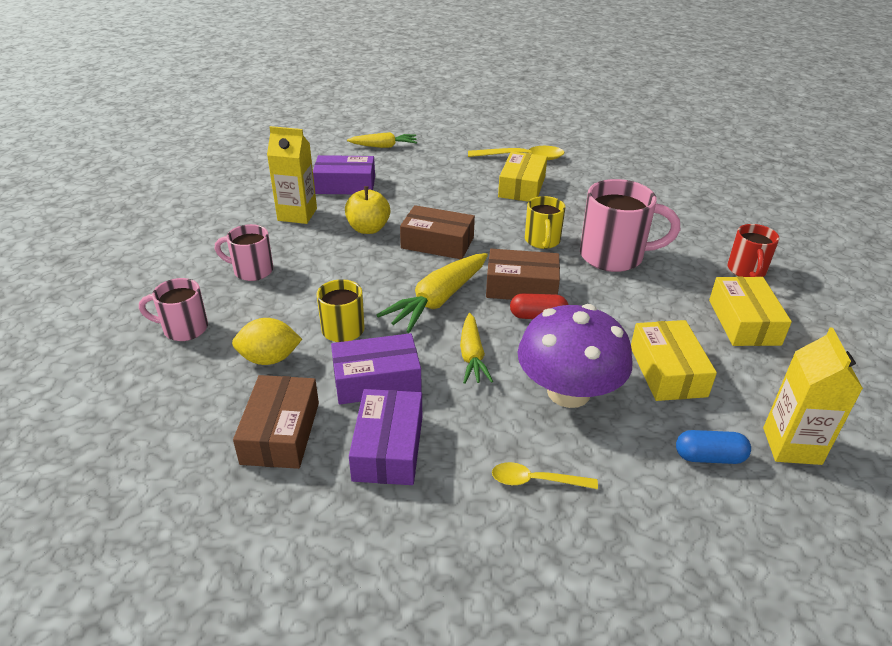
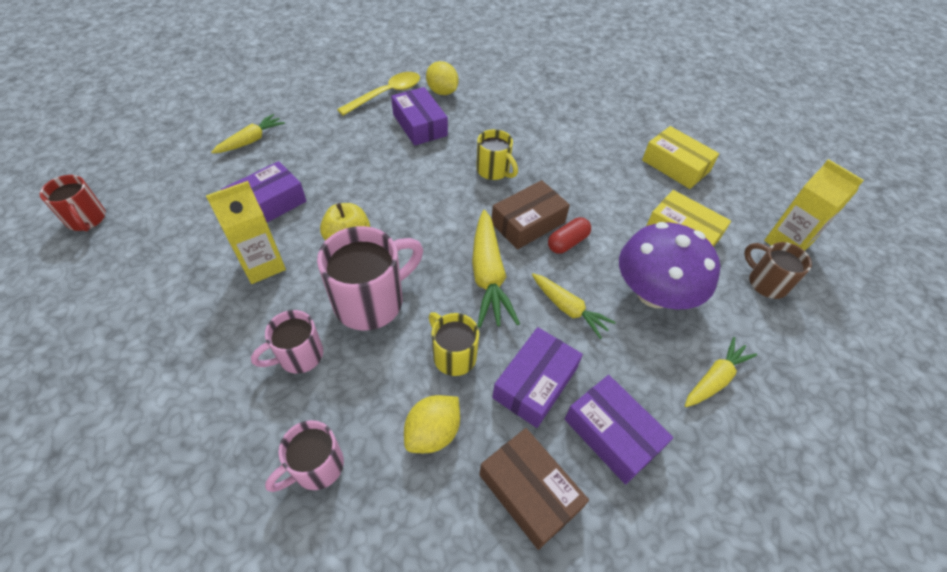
camera: 45 degrees left, 15 degrees up
brown box [400,205,475,259] -> none
yellow spoon [492,462,598,489] -> yellow carrot [685,337,757,407]
yellow box [498,151,547,202] -> purple box [391,87,448,146]
pink mug [580,179,680,272] -> pink mug moved to [317,226,423,331]
blue capsule [676,430,751,464] -> brown mug [744,242,812,299]
red mug [727,224,780,277] -> red mug moved to [40,175,106,231]
none -> yellow lemon [426,61,459,95]

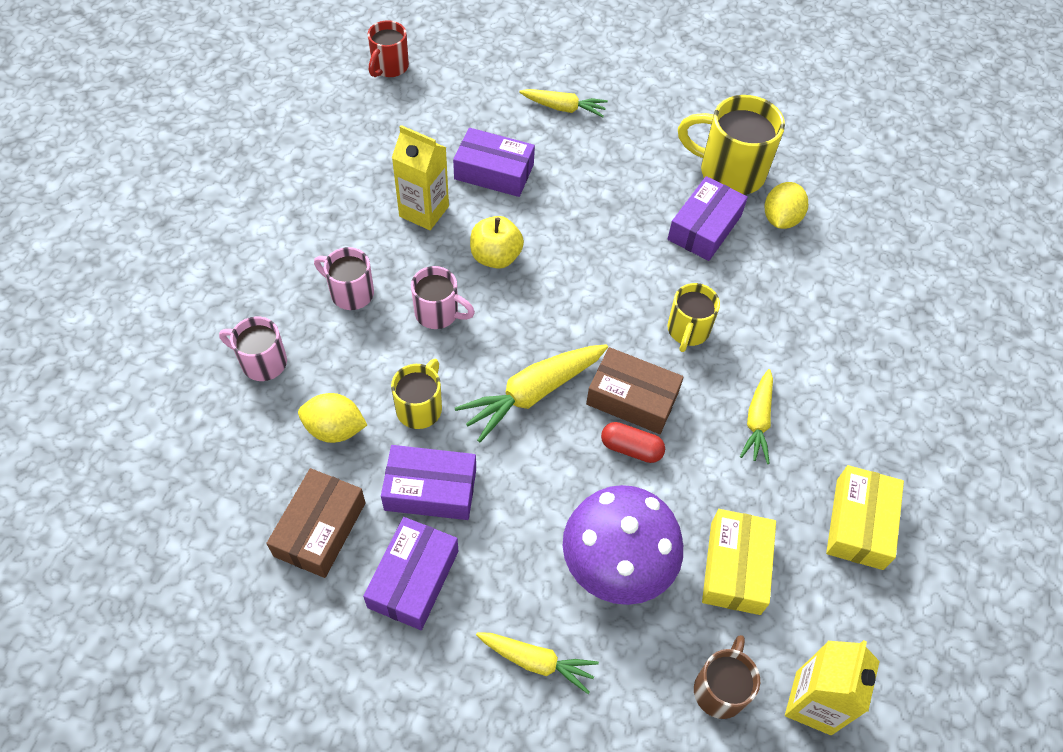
camera: 60 degrees right, 5 degrees up
pink mug [317,226,423,331] -> pink mug [411,266,475,329], size x0.59
yellow spoon [337,72,420,116] -> yellow mug [678,95,785,195]
yellow carrot [532,273,616,339] -> yellow carrot moved to [740,369,773,464]

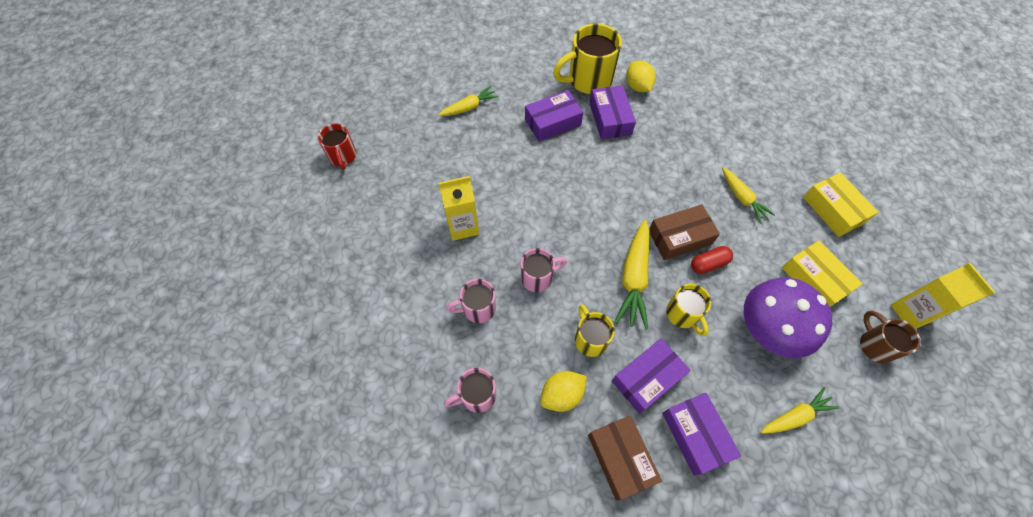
camera: 40 degrees left, 5 degrees up
purple box [453,128,535,197] -> purple box moved to [525,90,583,142]
yellow apple [470,216,524,269] -> none
yellow mug [667,283,720,352] -> yellow mug moved to [666,284,711,336]

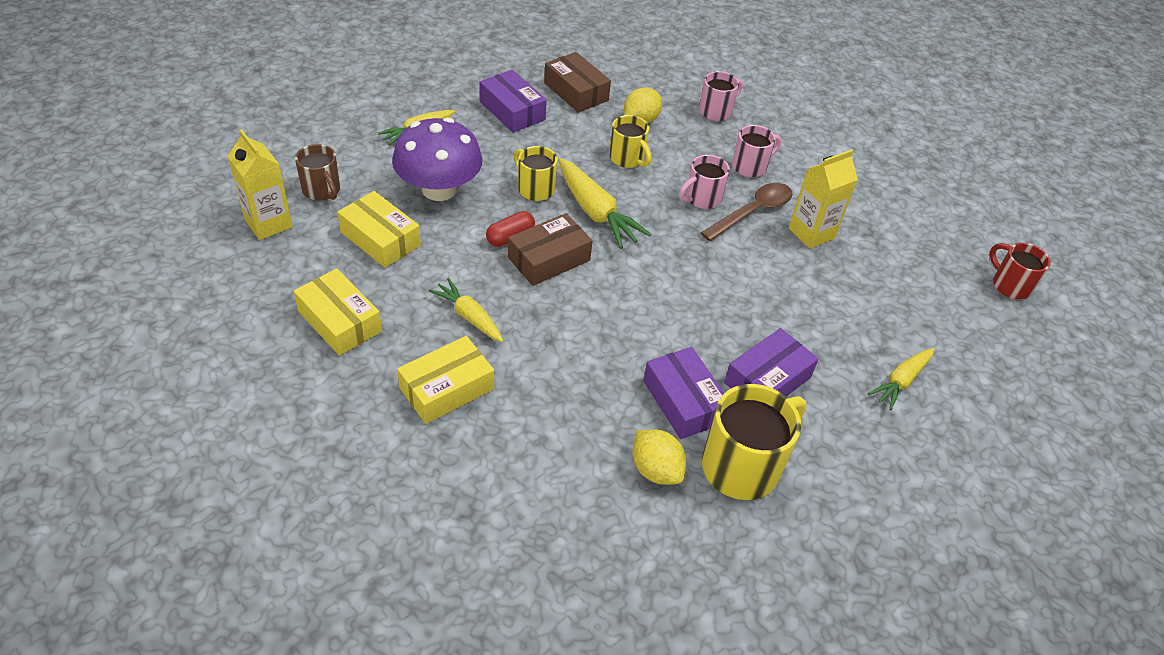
camera: 160 degrees right, 15 degrees down
purple box [612,338,691,414] -> none
yellow carrot [614,220,650,330] -> yellow carrot turned 150 degrees clockwise [558,158,652,249]
none -> yellow box [397,336,494,424]
none -> brown spoon [701,183,793,241]

